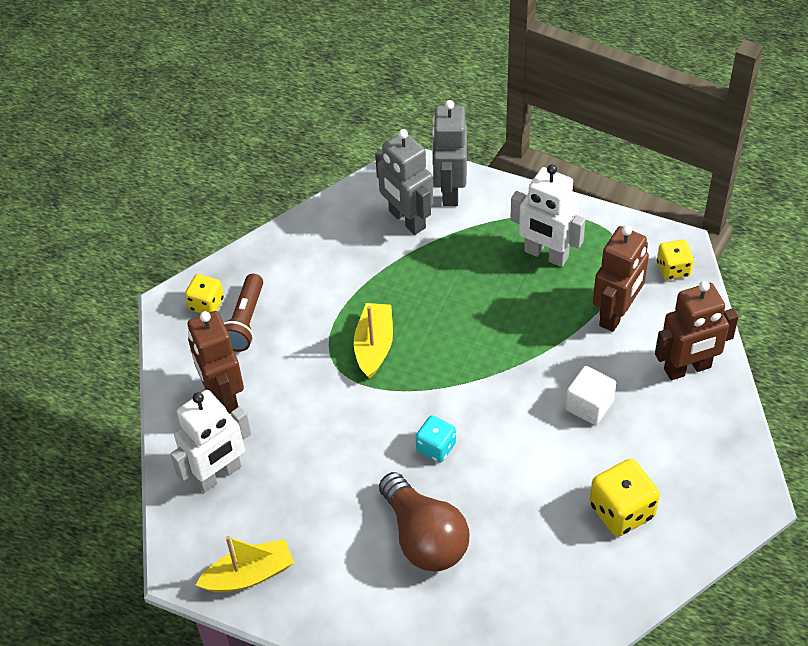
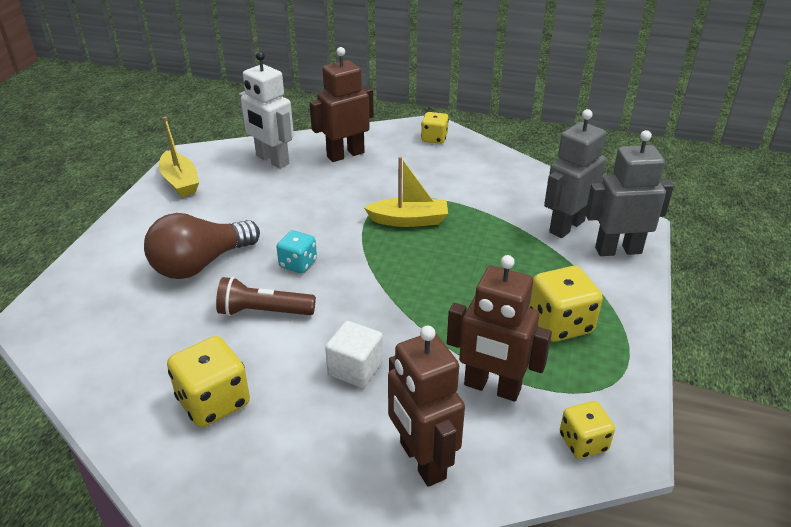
camera: 80 degrees right, 15 degrees down
brown flashlight [224,274,263,352] -> brown flashlight moved to [216,277,316,316]
white robot [510,164,586,267] -> yellow dice [529,266,603,342]

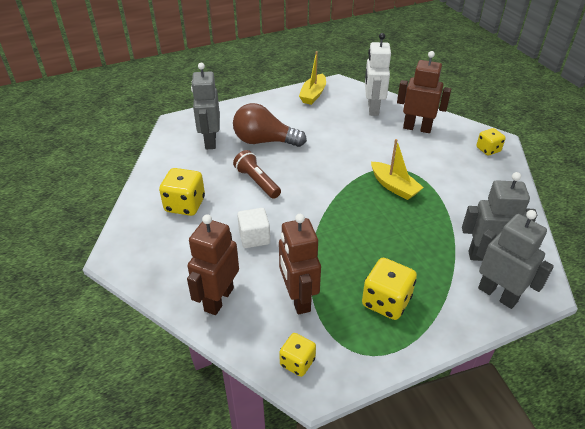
camera: 50 degrees right, 5 degrees up
turquoise dice [276,230,317,273] -> none
none -> grey robot [191,63,220,149]

